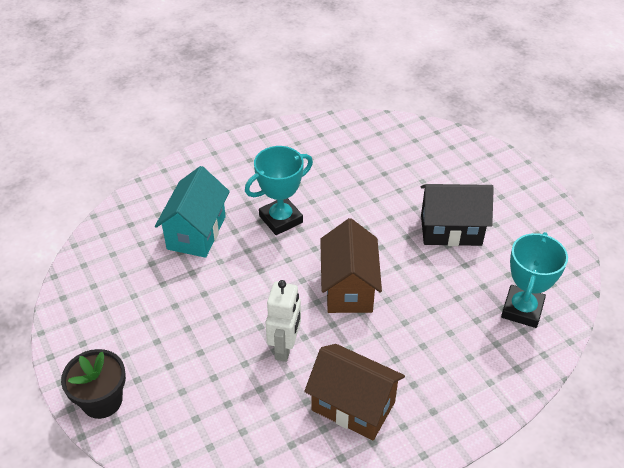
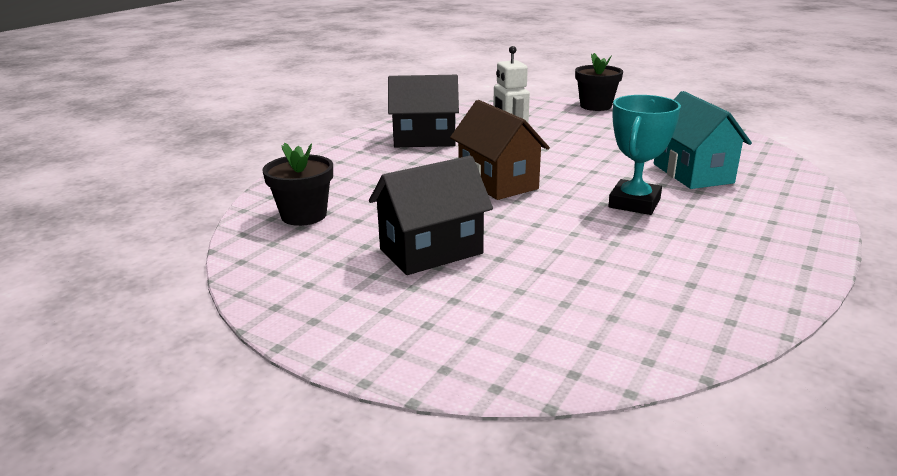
camera: 150 degrees right, 20 degrees down
brown house [304,344,405,440] -> black house [388,75,459,147]
turquoise trophy [501,232,568,328] -> black flower pot [262,143,333,226]

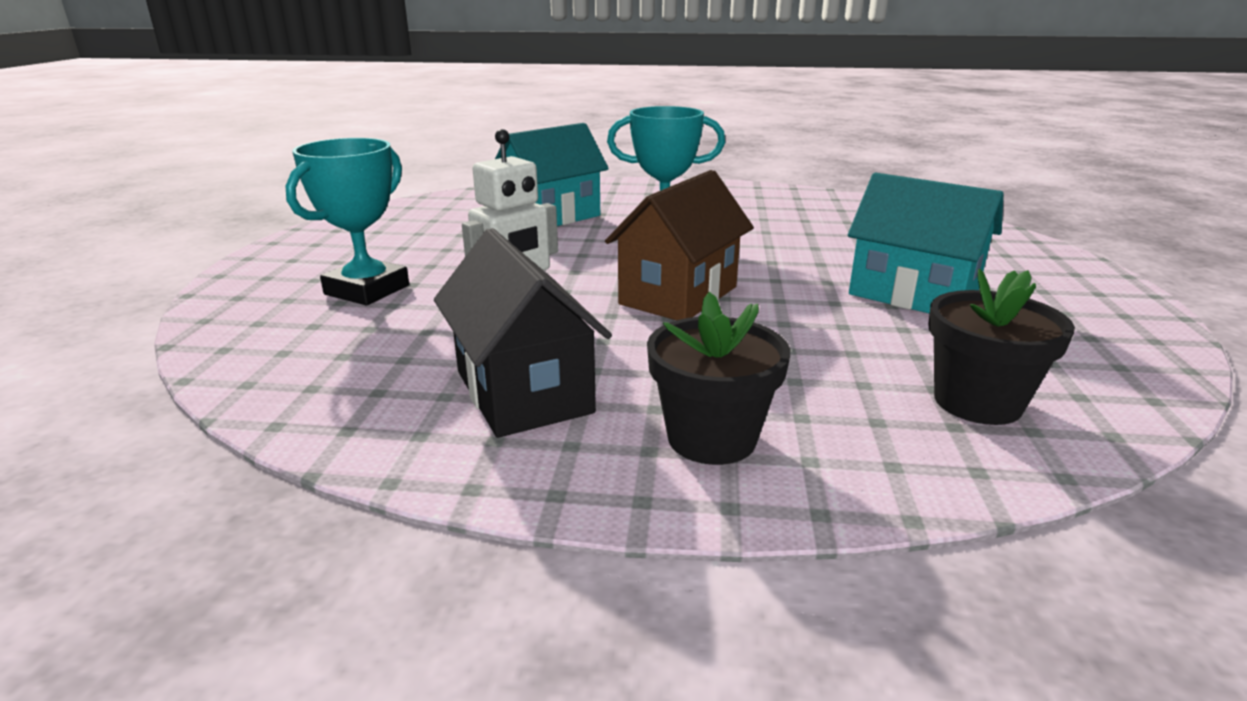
camera: 115 degrees left, 0 degrees up
black house [369,156,493,275] -> turquoise house [848,173,1004,314]
black flower pot [575,53,623,111] -> black flower pot moved to [647,292,790,465]
none -> turquoise trophy [285,138,409,305]

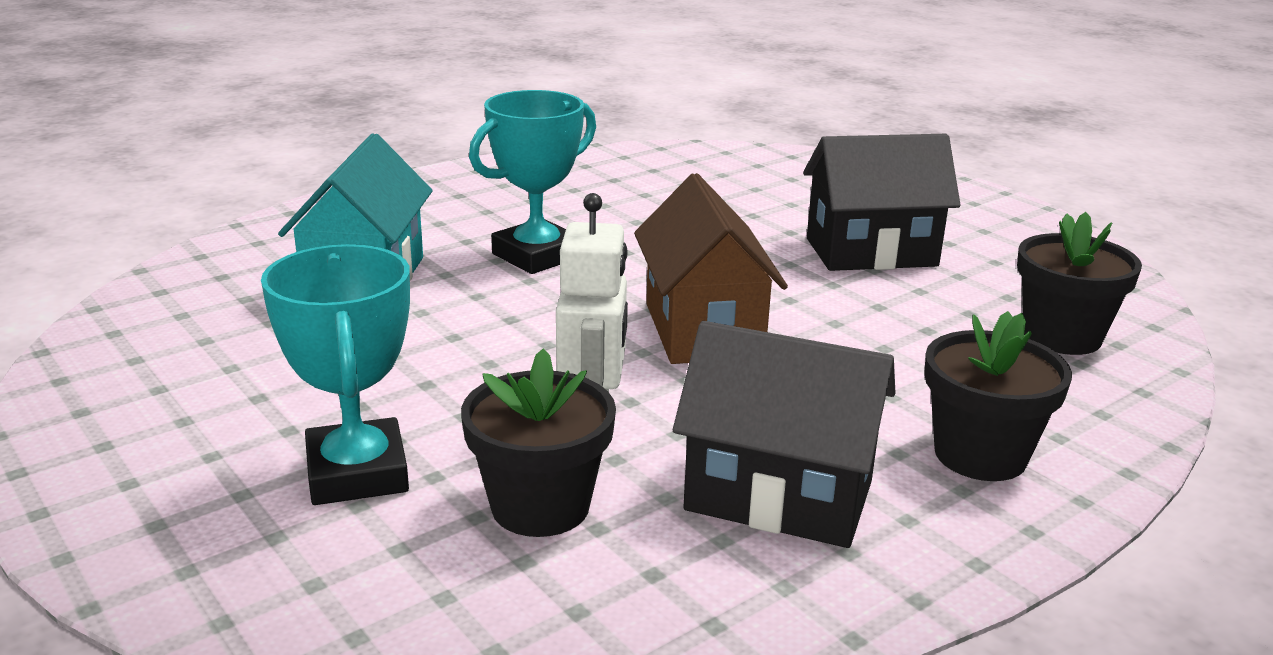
camera: 45 degrees left, 0 degrees up
turquoise house [848,173,1004,314] -> black house [803,134,960,271]
none -> black flower pot [461,349,616,537]

